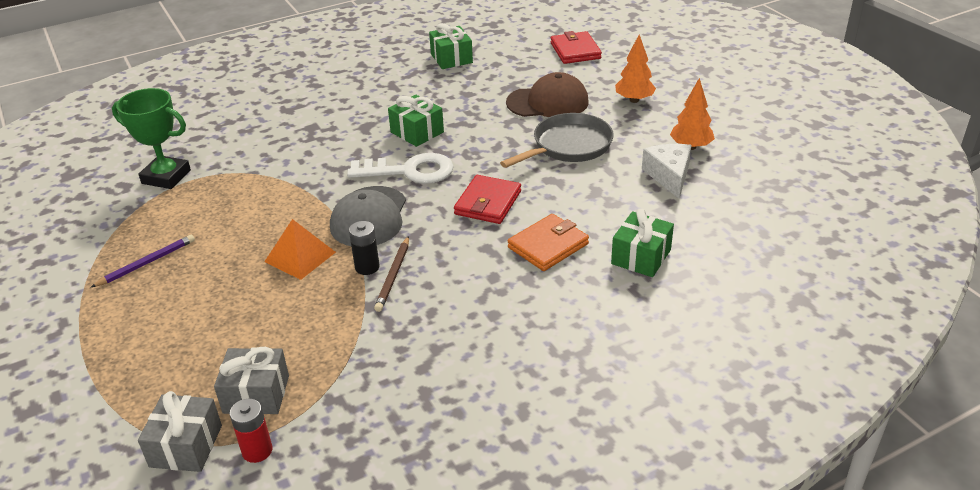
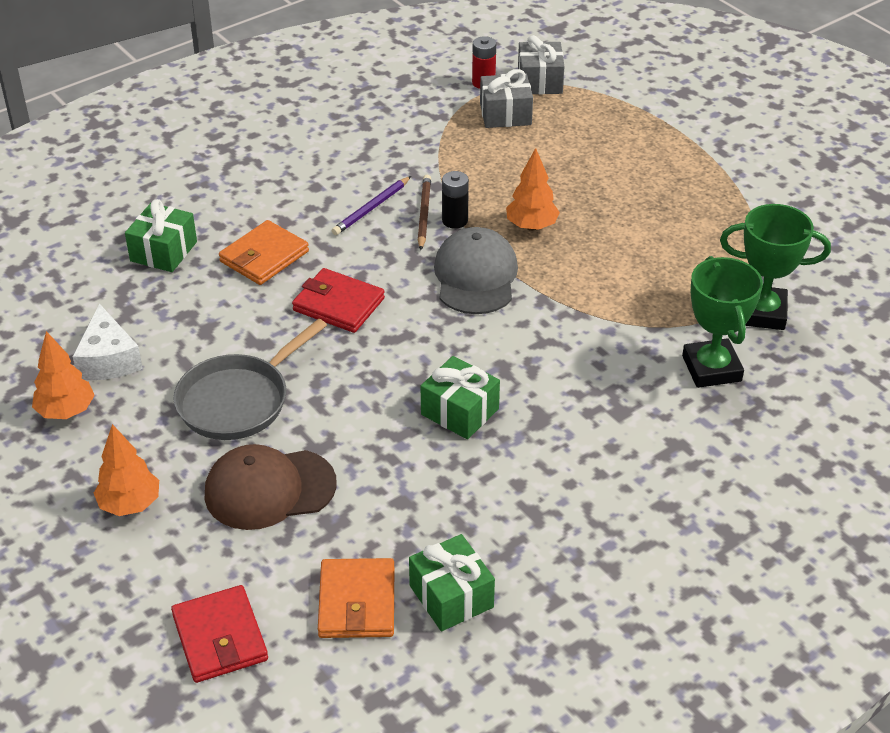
camera: 170 degrees right, 5 degrees up
purple pencil [90,234,195,288] -> purple pencil moved to [332,176,411,235]
orange pyramid [264,219,336,280] -> orange tree [506,148,560,231]
white key [347,153,454,184] -> none
red wallet [454,175,521,224] -> red wallet turned 75 degrees counterclockwise [292,268,385,333]
none -> orange wallet [318,558,394,638]
none -> green trophy [682,256,763,388]

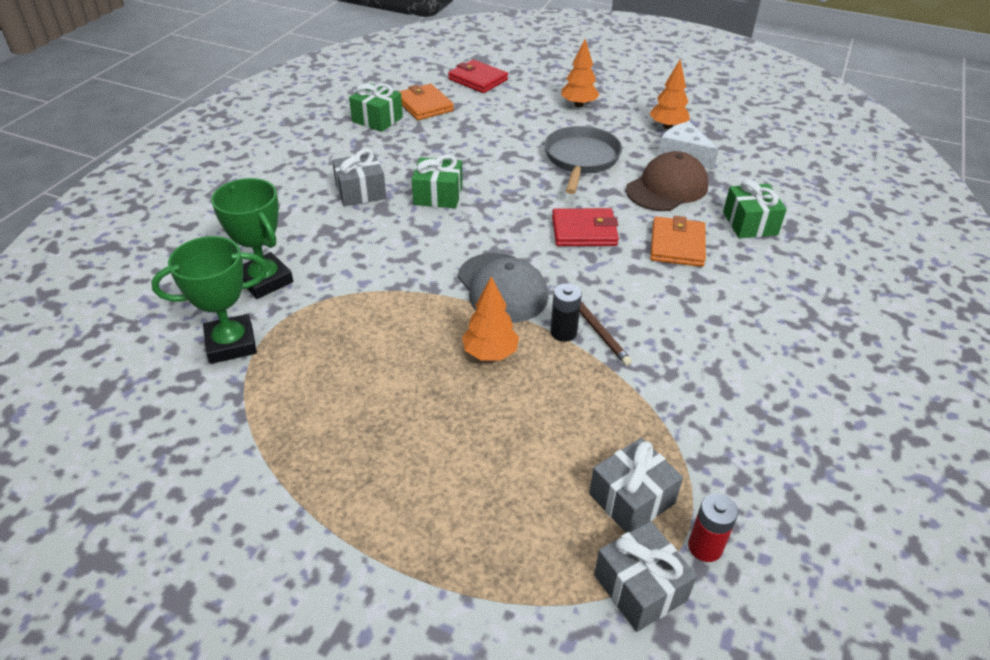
camera: 150 degrees right, 0 degrees up
brown cap [205,444,337,530] -> brown cap moved to [626,151,708,211]
purple pencil [332,176,411,235] -> none
none -> grey gift [332,149,386,207]

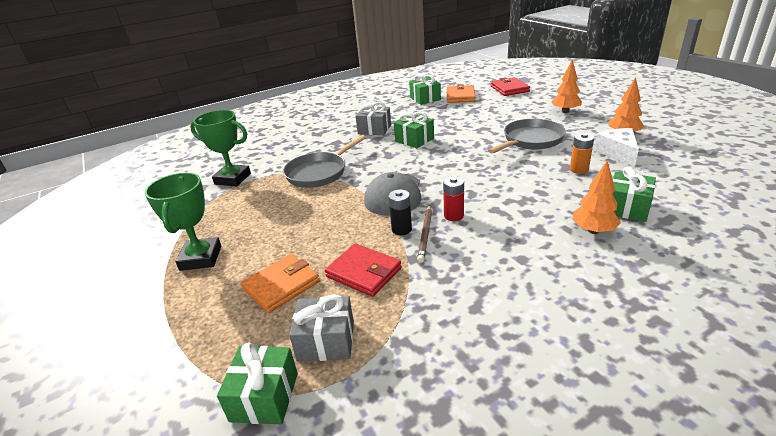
camera: 40 degrees right, 10 degrees down
green trophy [211,178,293,299] -> green trophy moved to [145,173,221,271]
orange tree [462,276,519,360] -> orange tree moved to [572,160,621,234]
red wallet [552,208,619,246] -> red wallet moved to [325,244,402,297]
grey gift [594,521,697,632] -> green gift [217,343,298,424]
brown cap [626,151,708,211] -> orange battery [570,133,594,174]
orange wallet [650,216,706,267] -> orange wallet moved to [241,254,320,313]
red battery [688,493,738,562] -> red battery moved to [443,176,464,221]
none -> grey pan [283,135,366,188]

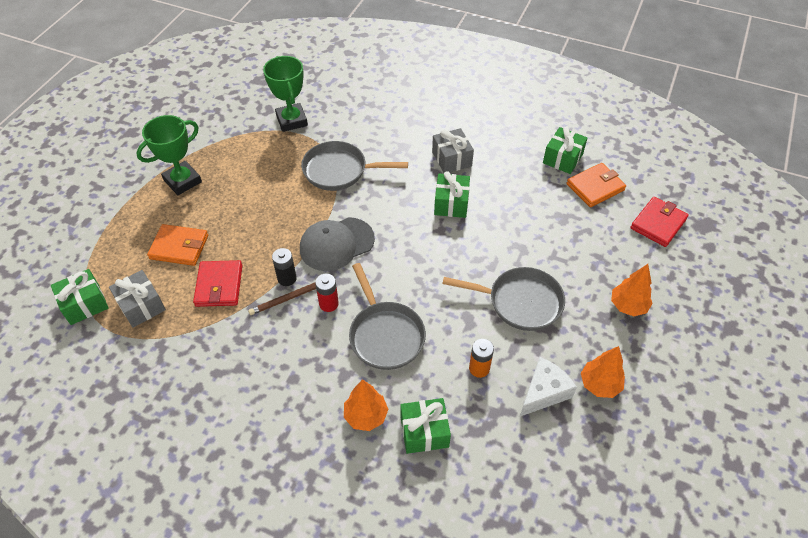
camera: 50 degrees right, 20 degrees up
none -> grey pan [349,263,426,370]

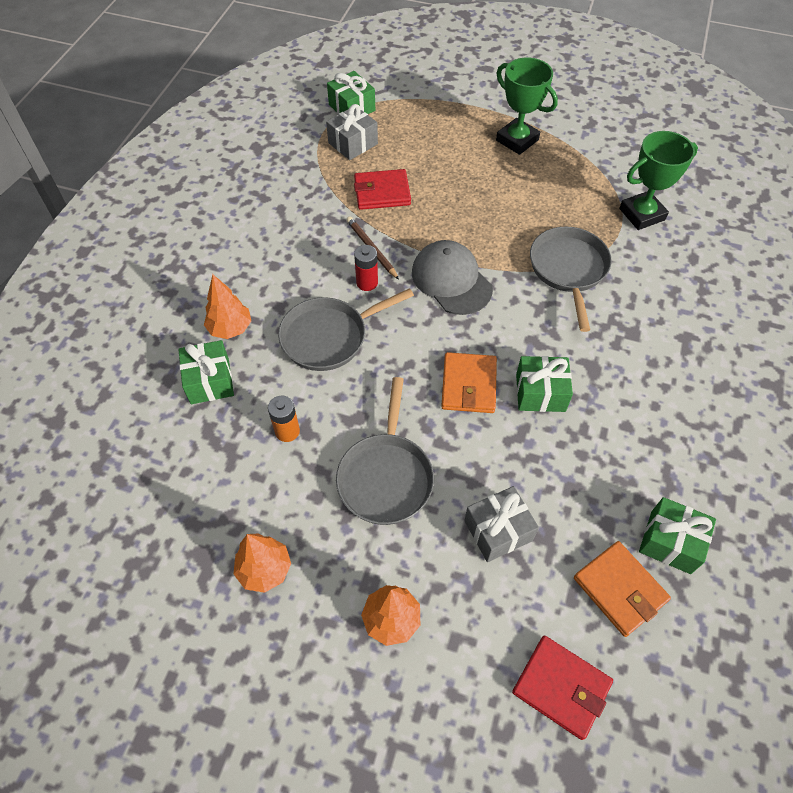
camera: 85 degrees right, 5 degrees up
orange wallet [147,224,208,266] -> orange wallet moved to [441,352,497,413]
black battery [272,248,297,286] -> none
grey gift [432,128,474,173] -> grey gift moved to [464,486,539,562]
white cheese [520,357,577,417] -> none

